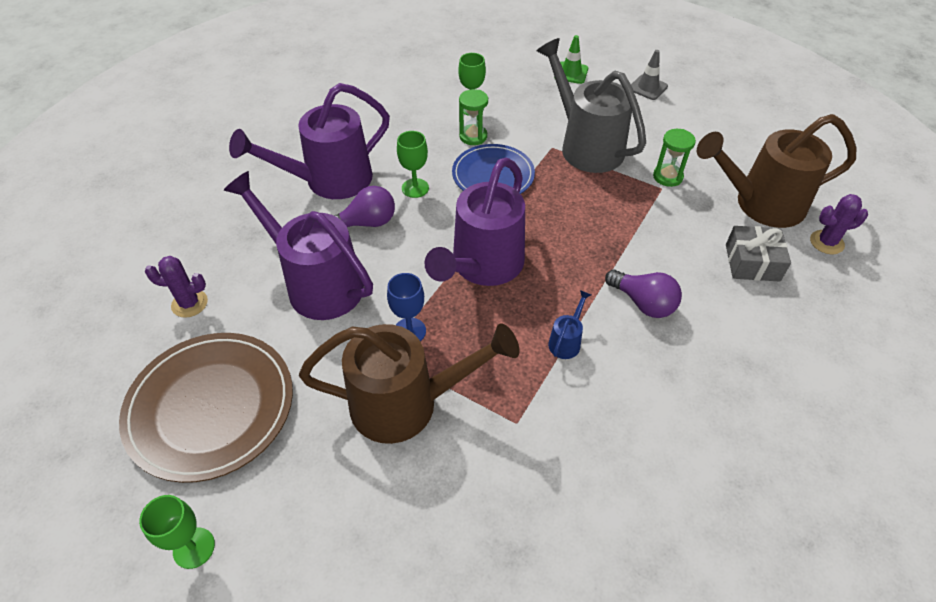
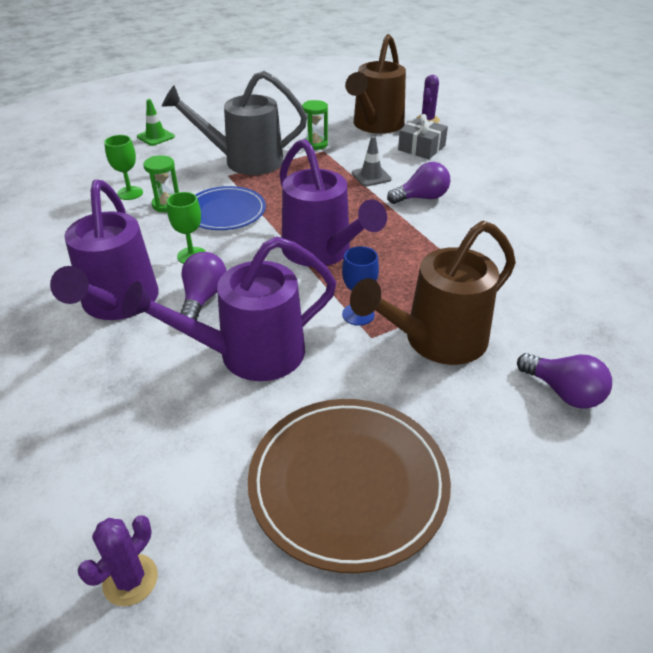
camera: 60 degrees left, 10 degrees down
green goblet [139,495,215,569] -> none
purple cactus [145,256,208,318] -> purple cactus moved to [78,516,158,606]
brown watering can [299,323,519,444] -> brown watering can turned 150 degrees counterclockwise [350,221,516,365]
blue watering can [548,290,591,359] -> none
grey traffic cone [631,50,668,100] -> grey traffic cone moved to [352,136,391,187]
none -> purple light bulb [517,353,612,409]

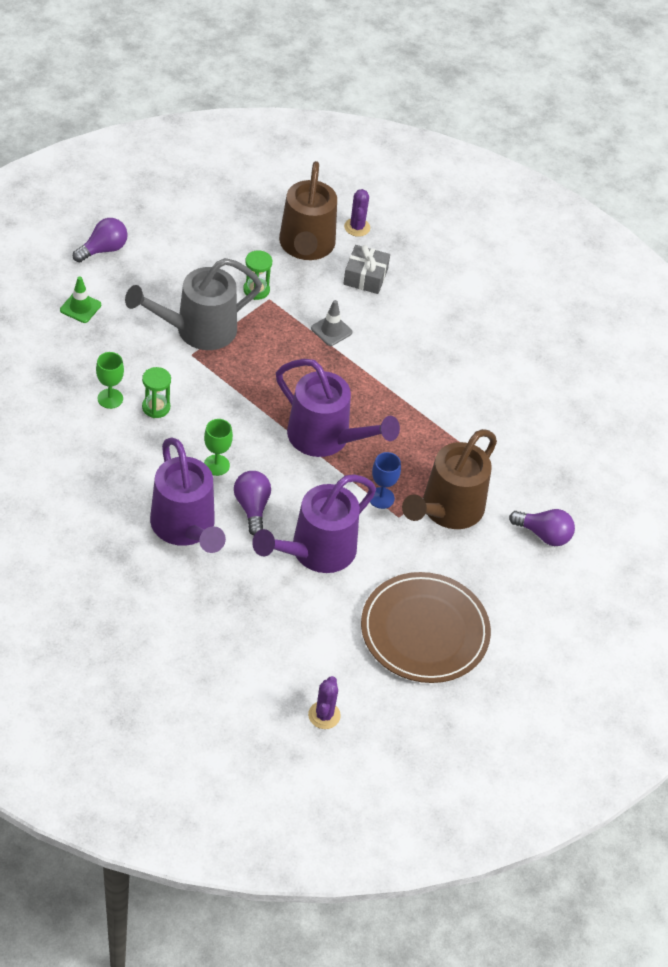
camera: 25 degrees left, 10 degrees up
blue plate [195,186,266,230] -> none
purple light bulb [387,162,450,204] -> purple light bulb moved to [73,218,128,263]

